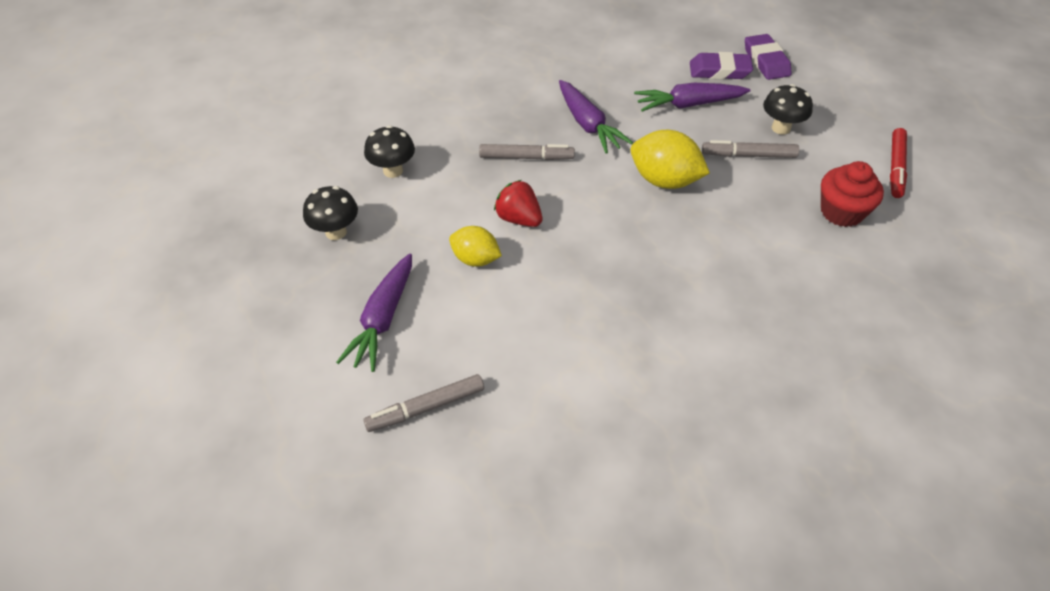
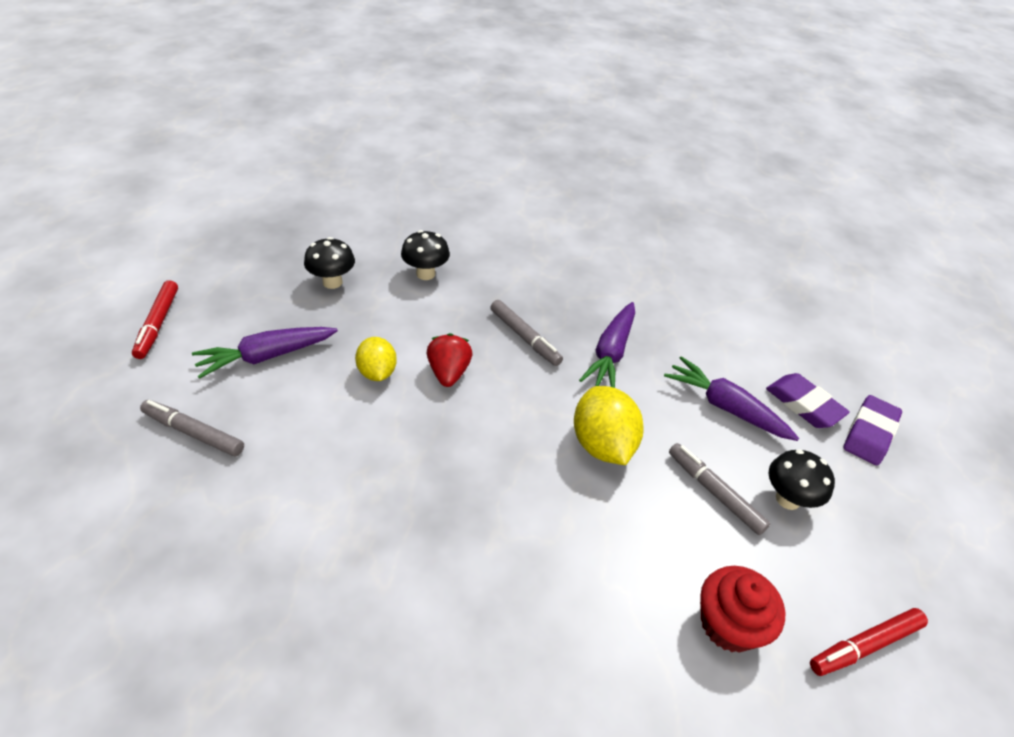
camera: 45 degrees right, 5 degrees down
none -> red marker [132,280,178,359]

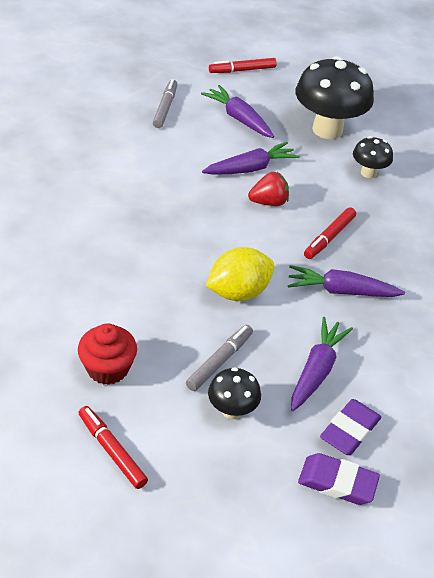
camera: 75 degrees right, 0 degrees up
black mushroom [304,237,355,289] -> black mushroom [296,56,374,139], size x2.01
yellow lemon [355,337,397,381] -> purple carrot [202,142,300,175]
grey marker [490,300,563,366] -> red marker [304,207,356,259]

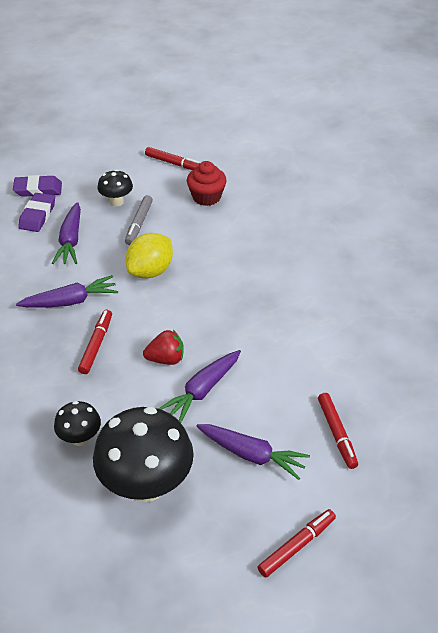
camera: 160 degrees right, 0 degrees up
grey marker [153,79,177,128] -> red marker [318,393,358,469]
red strawberry [248,172,289,206] -> red strawberry turned 150 degrees counterclockwise [143,330,184,365]

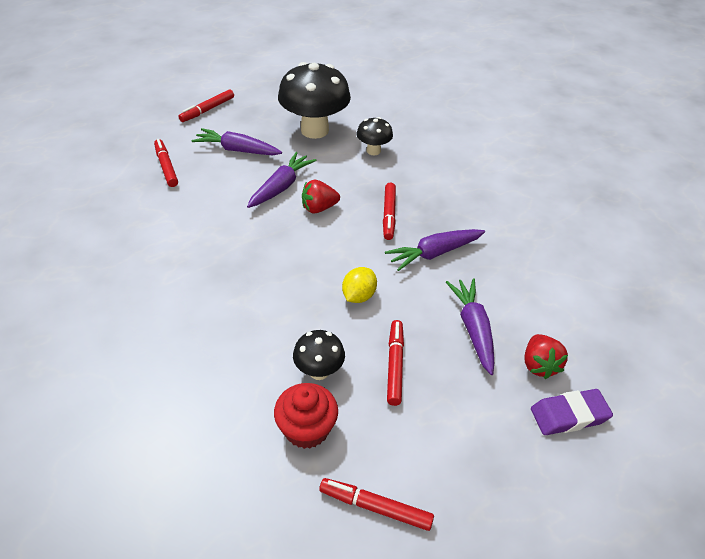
camera: 170 degrees right, 0 degrees up
purple eraser [18,193,55,232] -> red strawberry [525,334,568,379]
black mushroom [98,170,133,206] -> black mushroom moved to [293,330,345,380]
grey marker [125,195,153,245] -> red marker [387,320,404,406]
yellow lemon [126,233,173,279] -> yellow lemon [342,267,377,303], size x0.64

